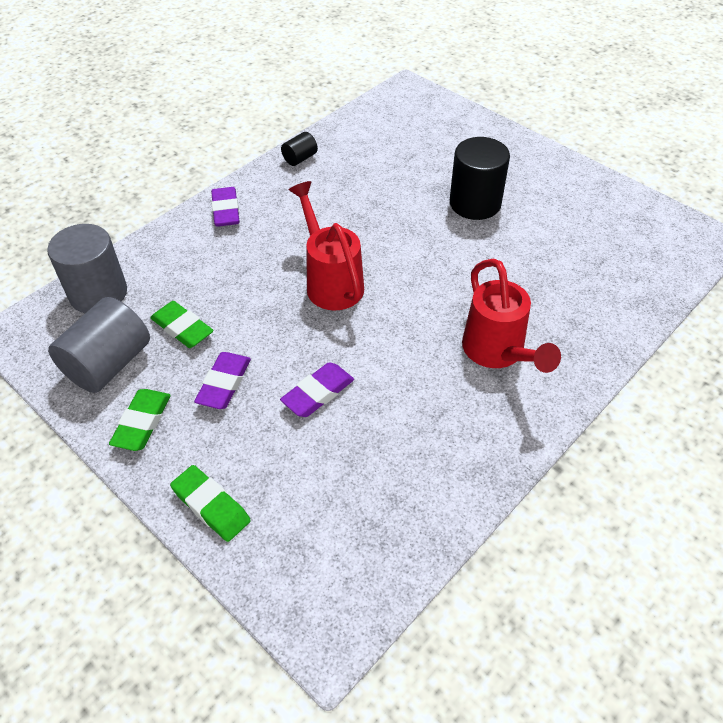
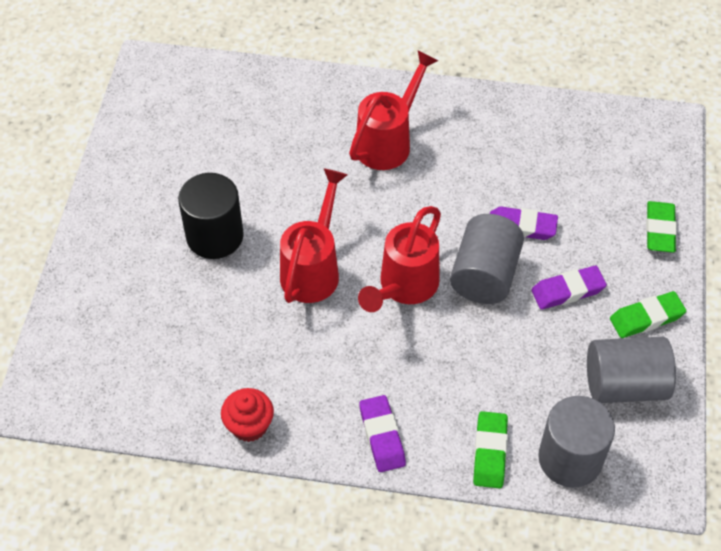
camera: 125 degrees left, 5 degrees up
green eraser [150,301,213,348] -> green eraser moved to [473,411,508,488]
purple eraser [211,187,240,227] -> purple eraser turned 60 degrees counterclockwise [359,395,406,472]
black cylinder [281,132,318,166] -> red cupcake [221,388,274,442]
none -> red watering can [280,168,347,303]
none -> grey cylinder [450,214,524,304]

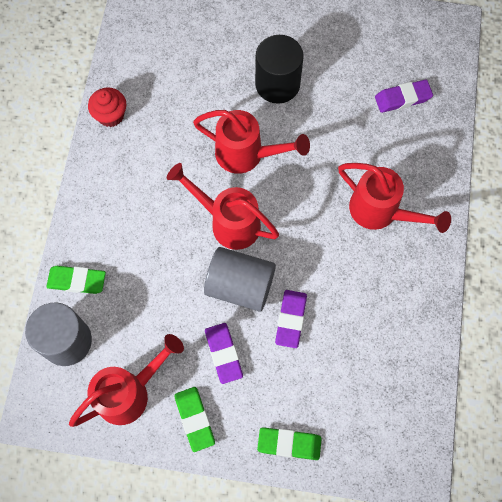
camera: 90 degrees right, 15 degrees up
purple eraser [359,395,406,472] -> purple eraser moved to [375,80,433,113]
grey cylinder [587,337,676,403] -> red watering can [69,334,184,427]

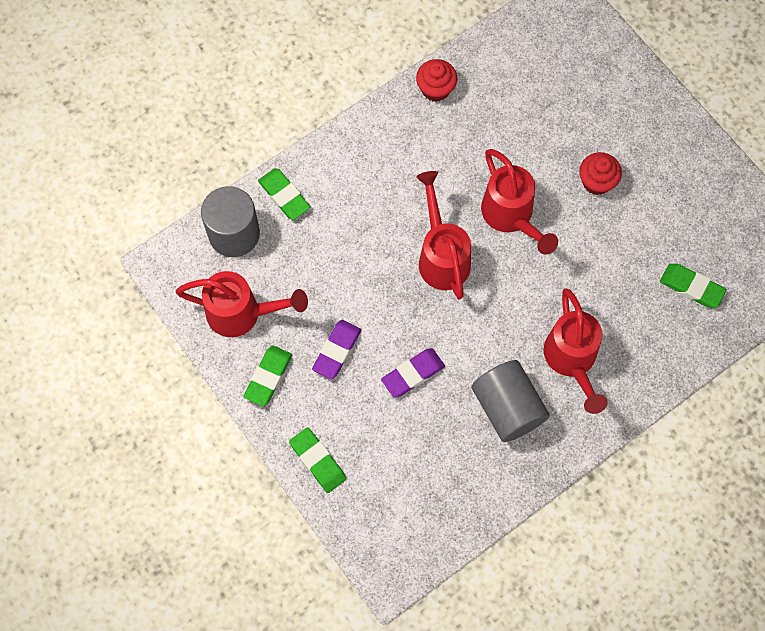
camera: 45 degrees right, 0 degrees up
grey cylinder [204,247,276,312] -> grey cylinder moved to [472,360,550,442]
black cylinder [255,35,304,104] -> red cupcake [579,152,622,195]
purple eraser [375,80,433,113] -> green eraser [660,264,727,308]

